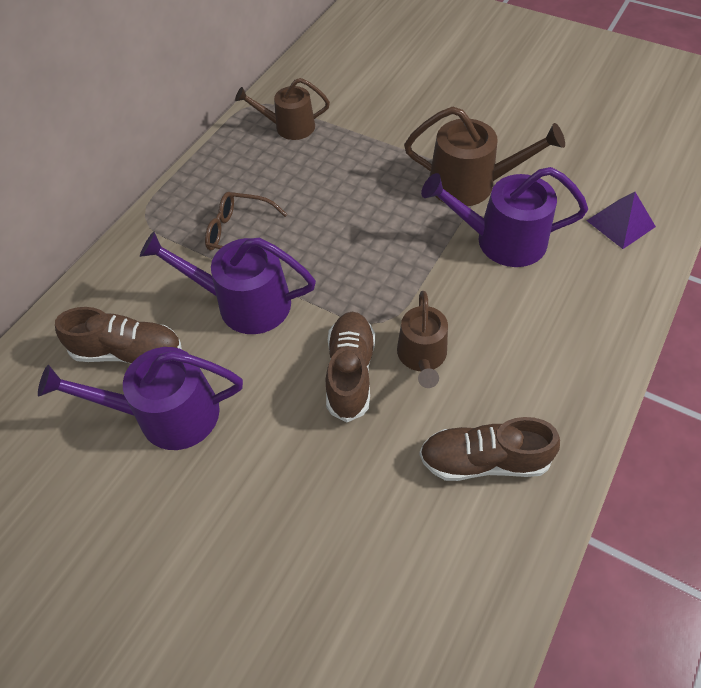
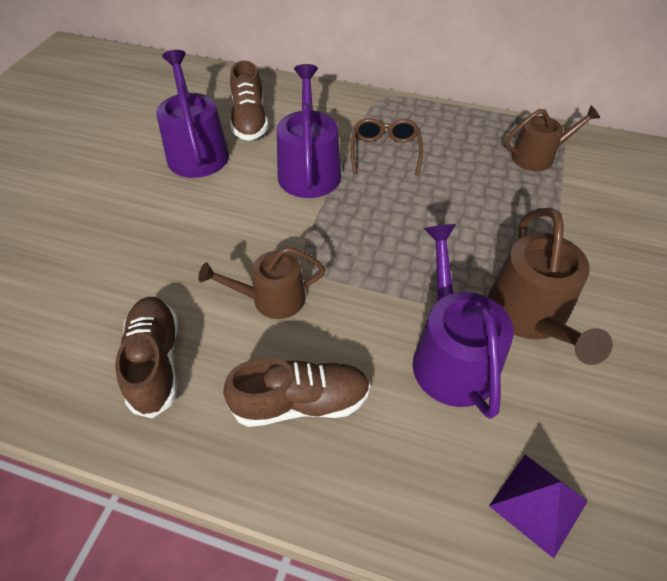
camera: 75 degrees right, 5 degrees down
brown watering can [235,78,330,140] -> brown watering can turned 90 degrees clockwise [504,106,600,172]
brown shoe [326,312,375,422] -> brown shoe moved to [223,358,371,427]

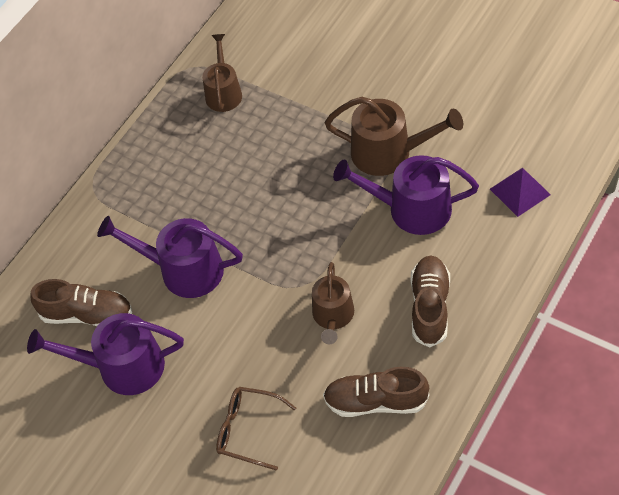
camera: 70 degrees left, 5 degrees up
brown glasses [351,118,423,176] -> brown glasses moved to [216,387,296,471]

